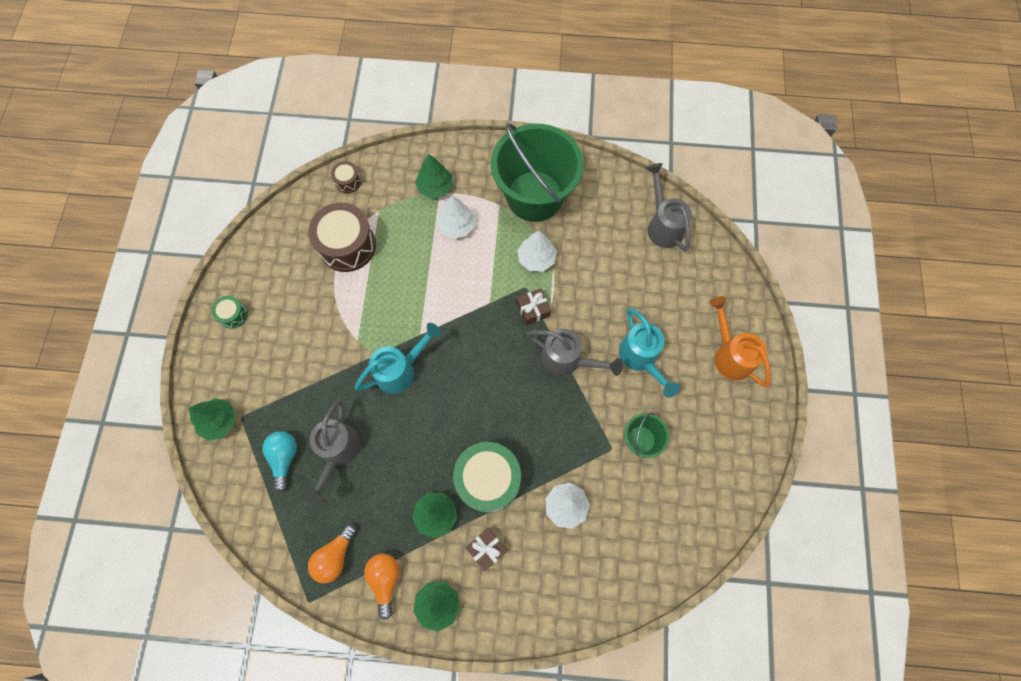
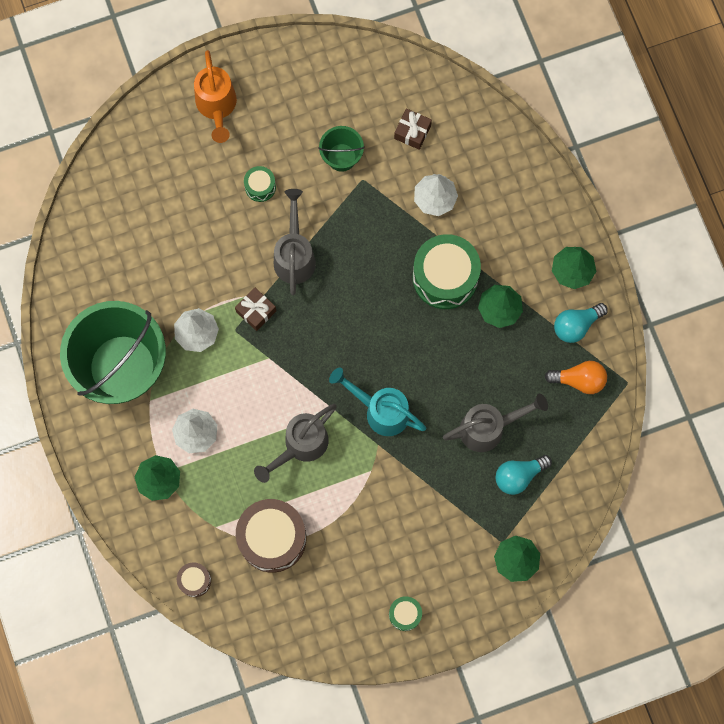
camera: 115 degrees left, 5 degrees up
orange light bulb [364,554,399,620] -> turquoise light bulb [554,303,608,343]
brown gift [466,528,507,571] -> brown gift moved to [394,109,432,150]
turquoise watering can [619,308,680,397] -> green drum [244,166,276,202]
grey watering can [646,163,692,251] -> grey watering can moved to [254,404,337,483]
orange watering can [709,296,771,387] -> orange watering can turned 45 degrees counterclockwise [194,50,237,143]

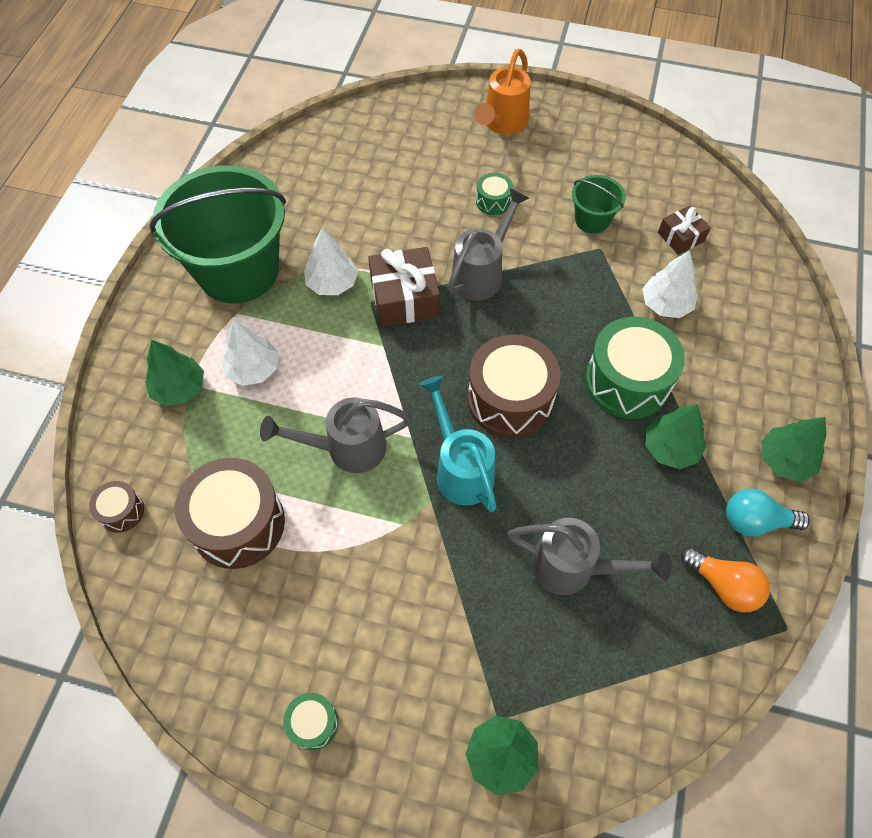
camera: 35 degrees right, 15 degrees down
brown gift [235,288,276,331] -> brown gift [368,247,440,327], size x1.70
turquoise light bulb [495,455,552,495] -> none
none -> brown drum [468,334,561,438]

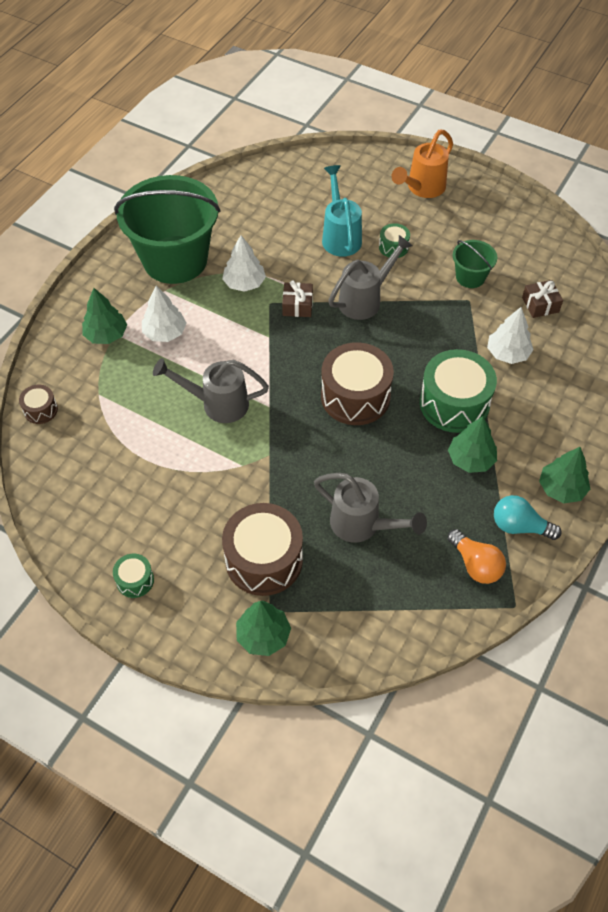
camera: 15 degrees right, 5 degrees down
brown drum [175,458,285,569] -> brown drum moved to [222,503,303,596]
brown gift [368,247,440,327] -> brown gift [282,280,313,317], size x0.59
turquoise watering can [419,375,497,512] -> turquoise watering can moved to [322,165,362,257]

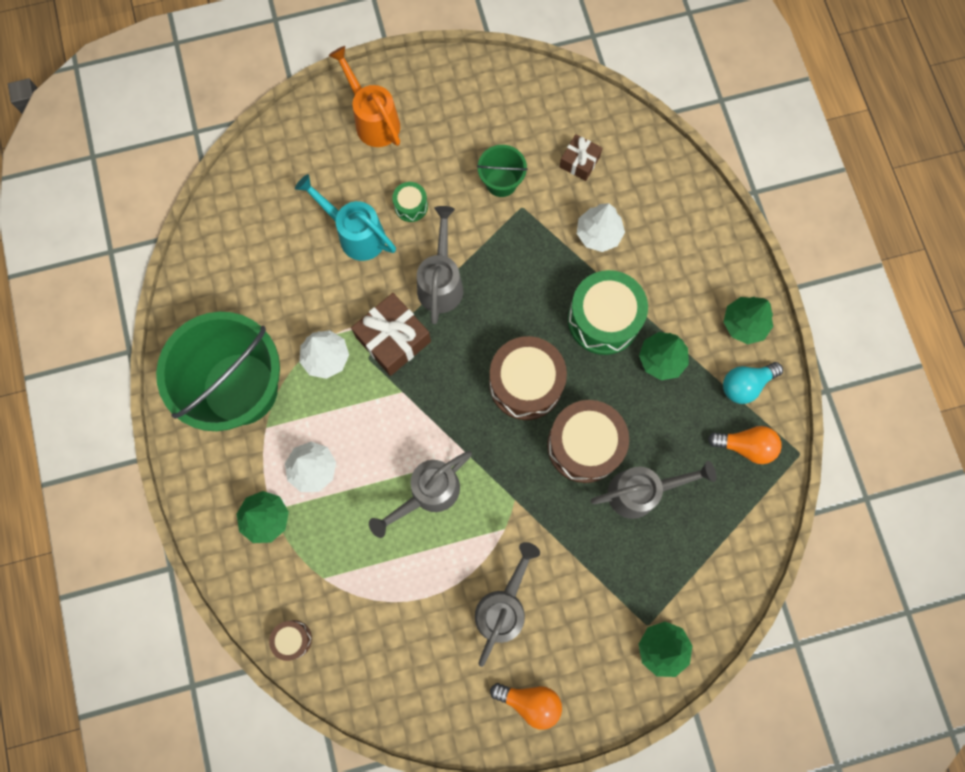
camera: 45 degrees left, 20 degrees up
green drum [113,554,154,598] -> orange light bulb [490,683,562,730]
brown drum [222,503,303,596] -> brown drum moved to [547,400,629,483]
brown gift [282,280,313,317] -> brown gift [351,293,431,376], size x1.70
orange watering can [391,130,453,198] -> orange watering can turned 150 degrees clockwise [328,46,400,147]
none -> grey watering can [475,542,540,667]

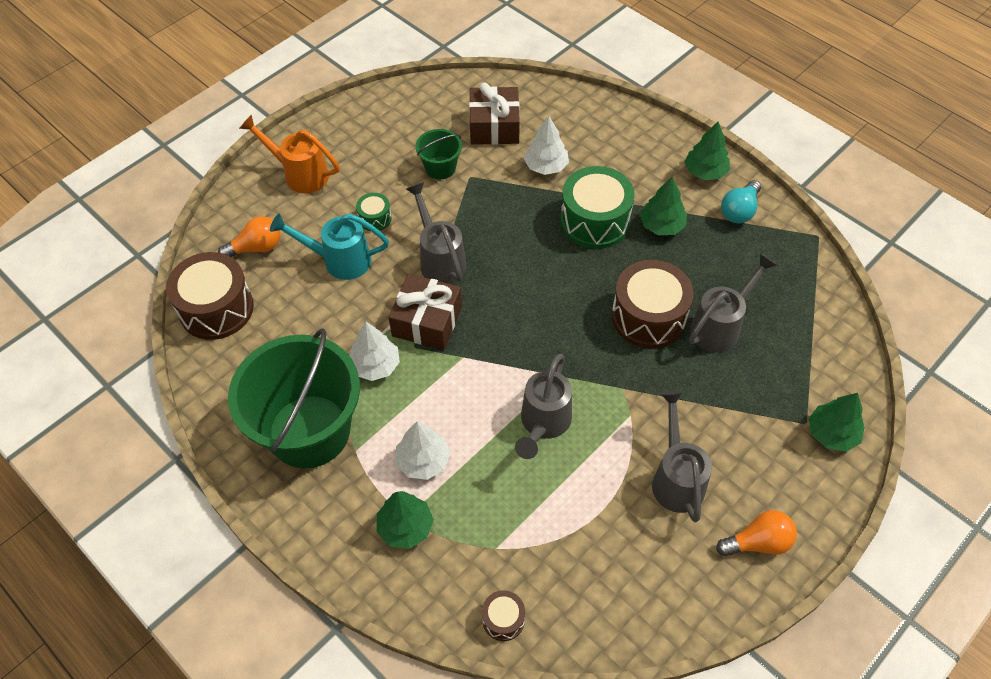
camera: 30 degrees left, 20 degrees down
brown drum [489,336,567,420] -> brown drum moved to [166,252,254,340]
brown gift [560,134,602,181] -> brown gift [469,82,520,145], size x1.70
orange light bulb [708,426,782,464] -> orange light bulb moved to [218,216,281,257]

